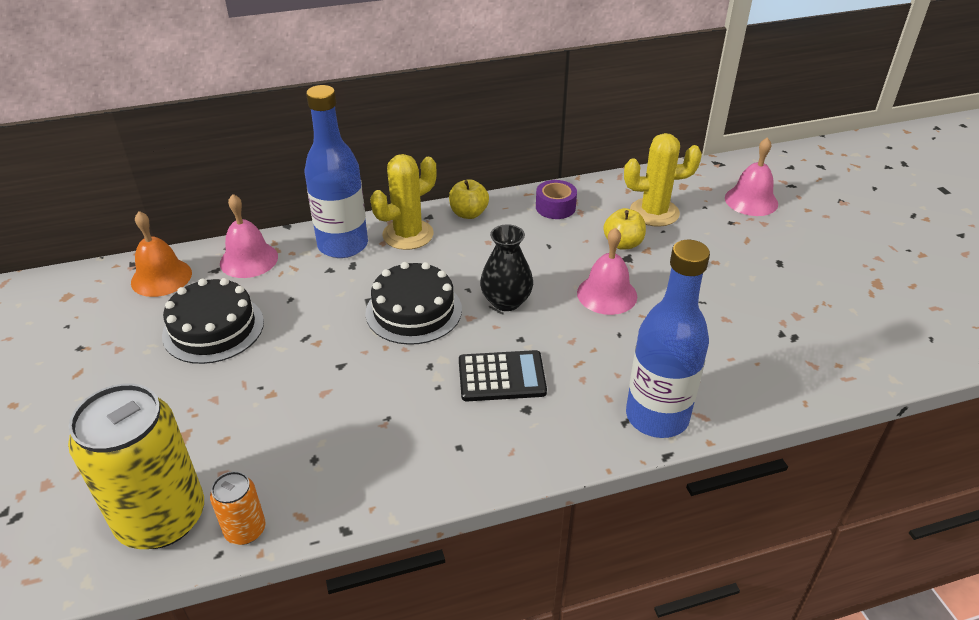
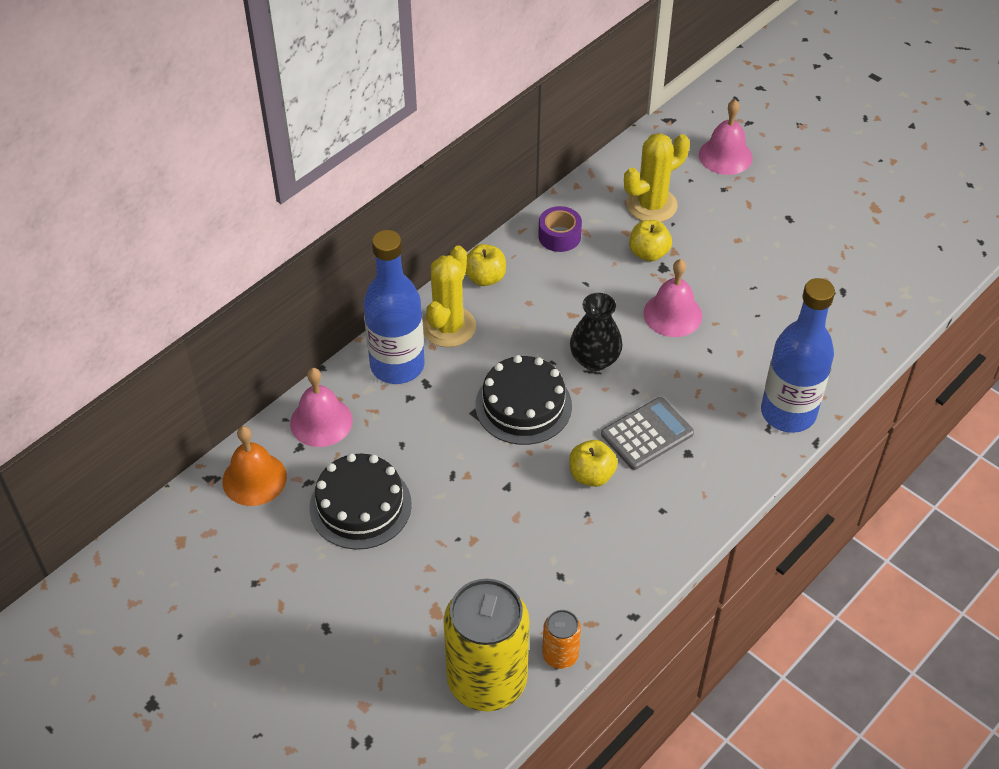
camera: 30 degrees left, 10 degrees up
black calculator [459,350,547,401] -> grey calculator [601,397,694,470]
none -> yellow apple [569,440,618,487]

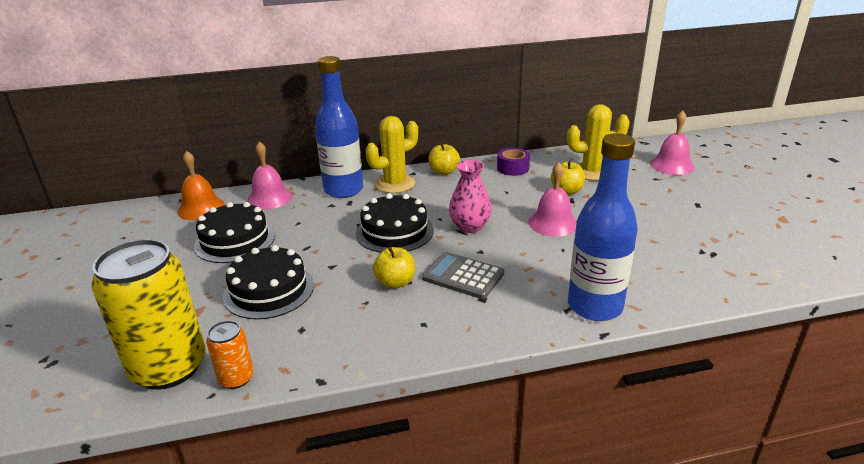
camera: 35 degrees right, 20 degrees down
black vase [570,293,623,371] -> pink vase [449,160,492,233]
grey calculator [601,397,694,470] -> grey calculator turned 150 degrees counterclockwise [422,252,504,299]
none -> black cake [223,245,314,319]

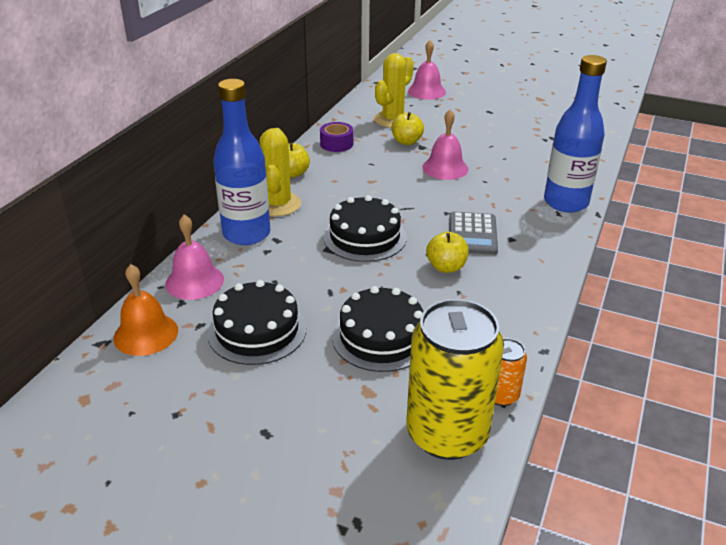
camera: 55 degrees left, 5 degrees up
grey calculator [422,252,504,299] -> grey calculator turned 60 degrees counterclockwise [449,212,498,255]
pink vase [449,160,492,233] -> none

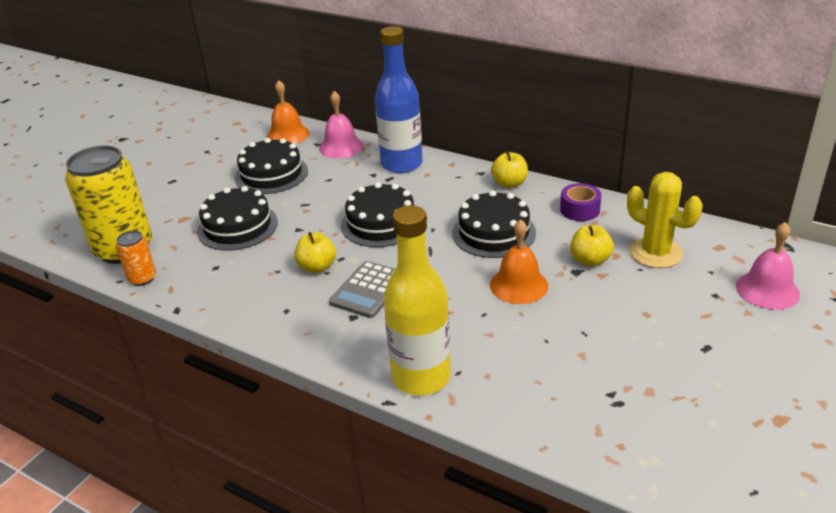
camera: 100 degrees right, 0 degrees up
yellow cactus [259,128,301,216] -> none
pink bell [422,110,469,180] -> orange bell [490,219,548,304]
grey calculator [449,212,498,255] -> grey calculator turned 75 degrees counterclockwise [329,261,395,318]
blue bottle [544,55,607,213] -> yellow bottle [384,205,451,395]
none -> black cake [452,190,536,258]

